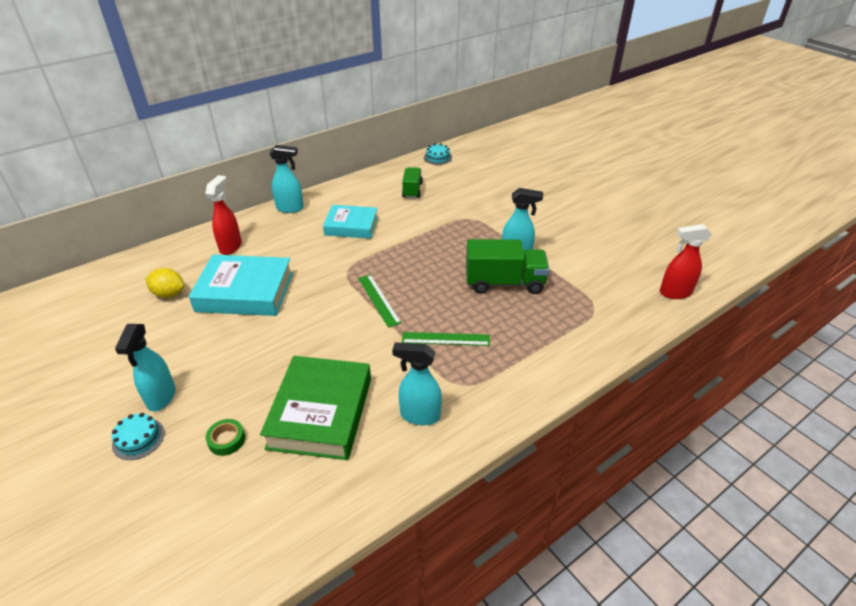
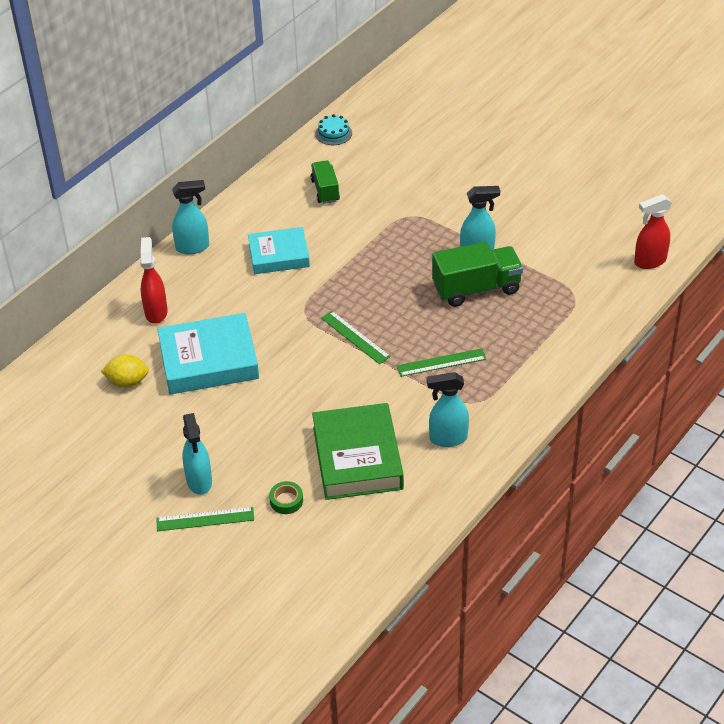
camera: 15 degrees left, 5 degrees up
turquoise cake [112,413,165,460] -> green ruler [156,507,254,531]

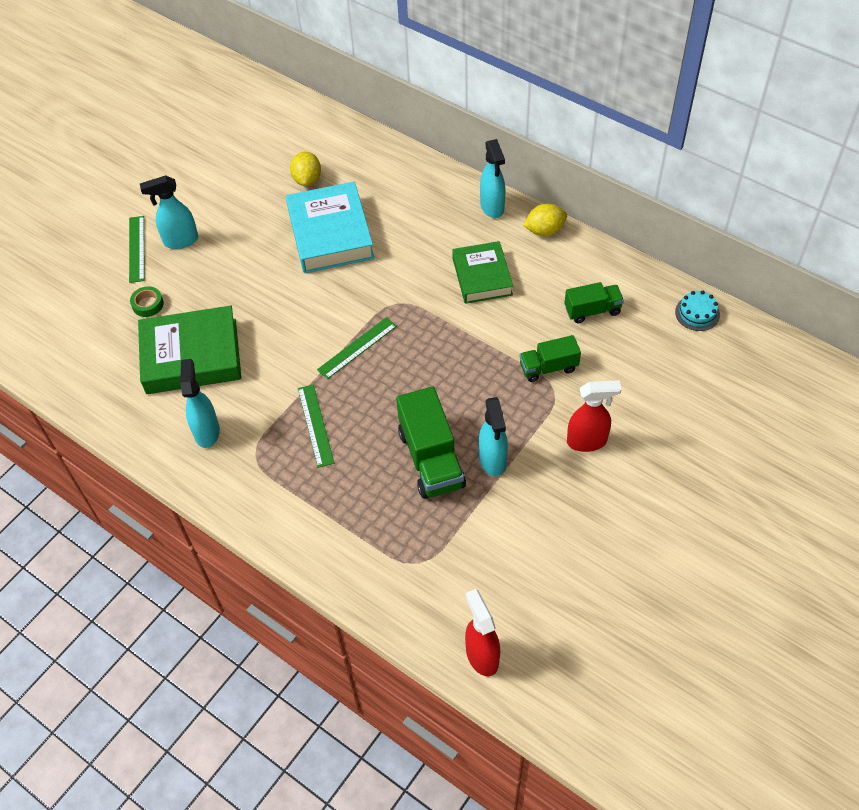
camera: 90 degrees right, 10 degrees up
red spray bottle [140,237,168,324] -> red spray bottle moved to [567,381,622,452]
turquoise book [248,227,310,274] -> green book [452,241,513,304]
none -> green truck [519,335,581,382]
none -> yellow lemon [523,203,567,236]

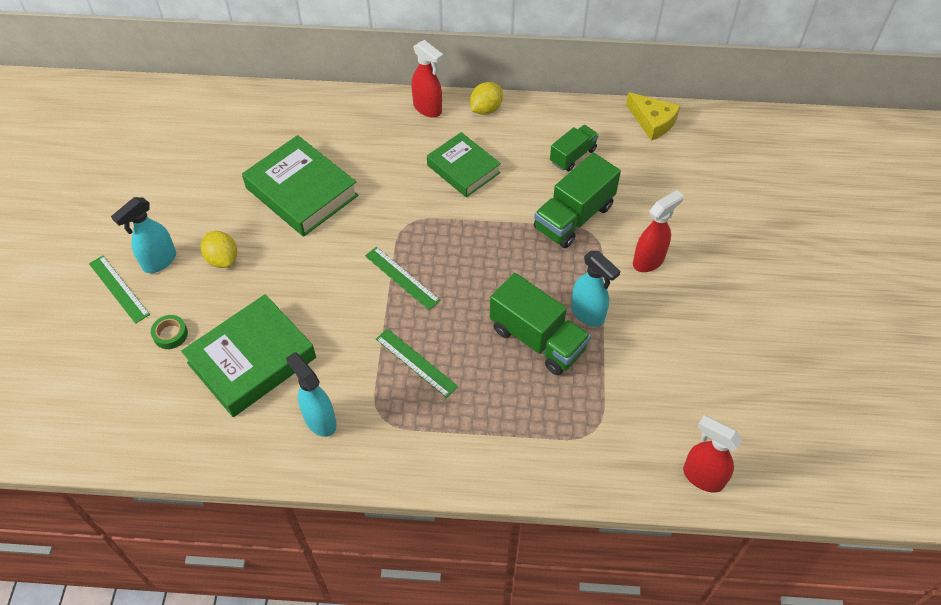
camera: 35 degrees left, 0 degrees up
turquoise book [286,182,374,273] -> green book [242,135,359,237]
yellow lemon [290,152,321,186] -> yellow lemon moved to [201,231,237,268]
green ruler [317,317,397,379] -> green ruler turned 60 degrees counterclockwise [365,247,441,310]
turquoise spray bottle [480,139,506,218] -> red spray bottle [412,40,443,117]
green truck [519,335,581,382] -> green truck [534,153,621,248], size x1.67
turquoise cake [675,291,720,331] -> yellow cheese [626,92,681,141]

